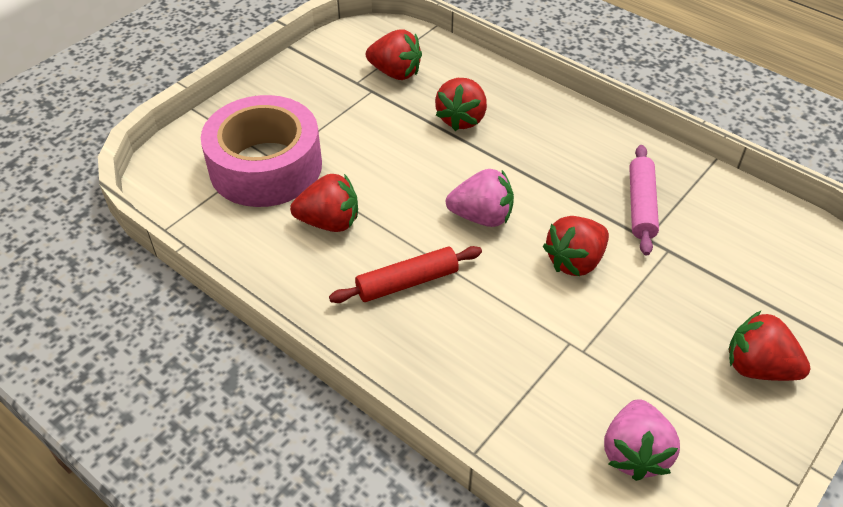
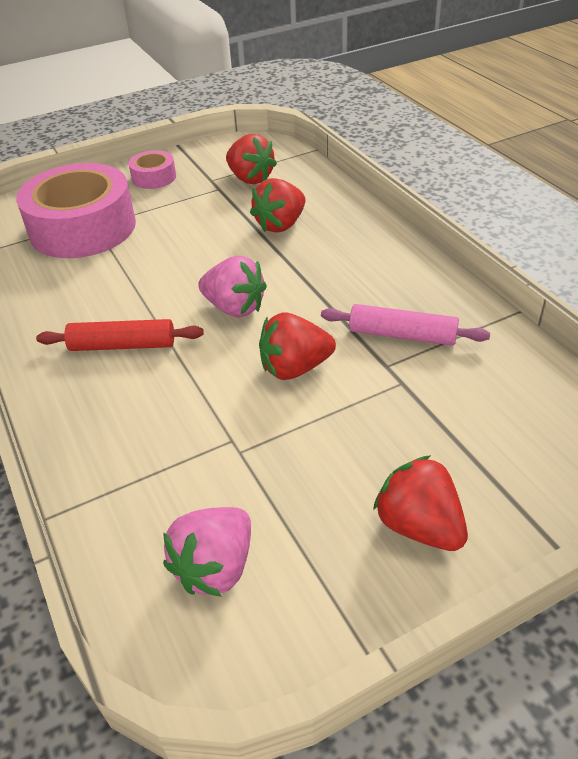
camera: 25 degrees right, 5 degrees down
red strawberry [290,174,358,232] -> none
pink rolling pin [629,145,659,256] -> pink rolling pin turned 75 degrees clockwise [321,304,490,346]
none -> pink tape [128,150,176,189]

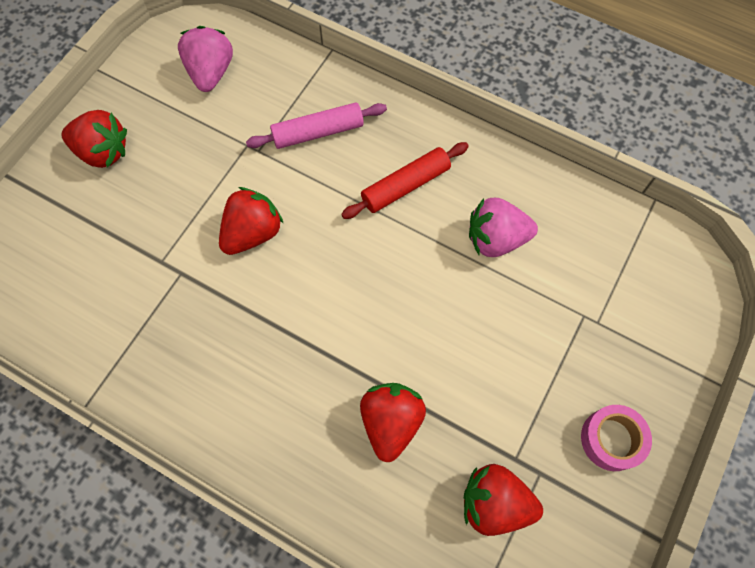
camera: 145 degrees right, 25 degrees up
pink tape [16,163,136,258] -> none
pink strawberry [198,256,267,317] -> pink strawberry moved to [469,198,538,257]
pink rolling pin [321,304,490,346] -> pink rolling pin moved to [246,102,387,149]

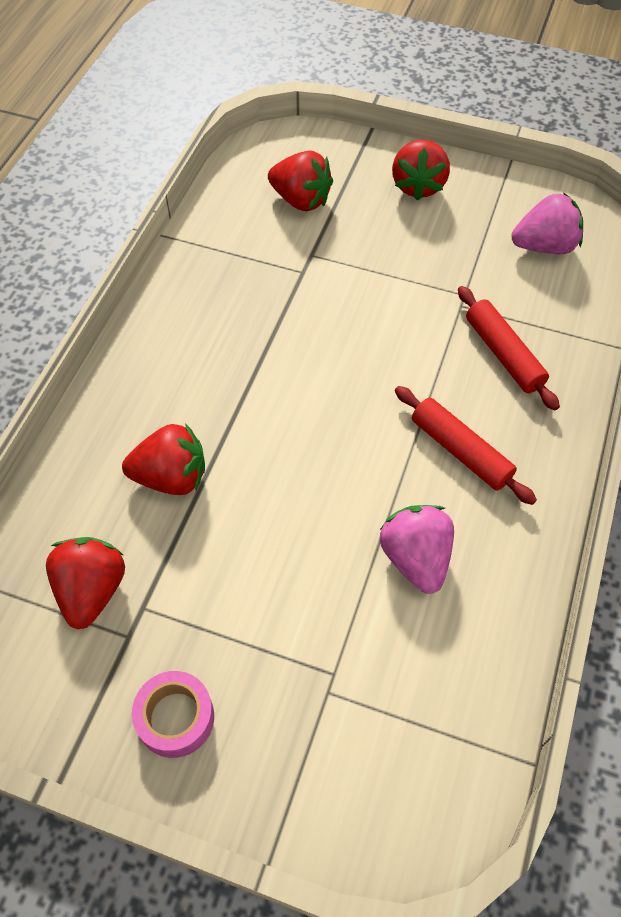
camera: 80 degrees right, 10 degrees down
red strawberry [219,187,284,255] -> red strawberry moved to [268,151,333,211]
pink rolling pin [246,102,387,149] -> red rolling pin [458,286,560,410]

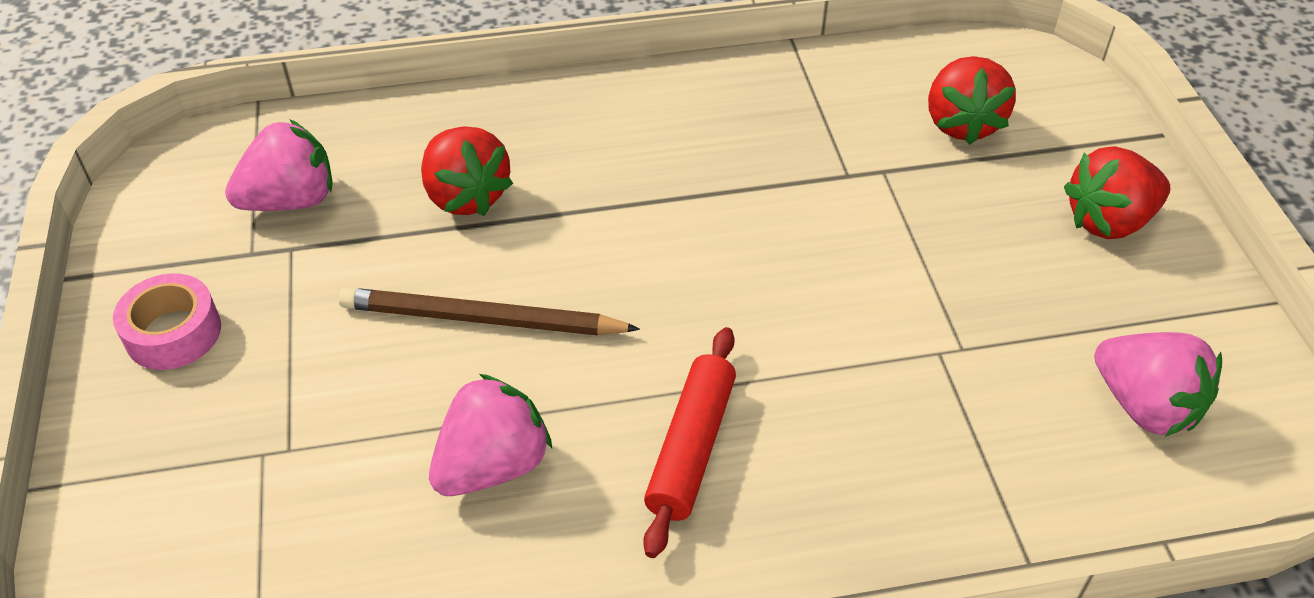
camera: 60 degrees right, 10 degrees down
red strawberry [46,537,125,629] -> pink strawberry [225,119,332,211]
red rolling pin [458,286,560,410] -> none
none -> brown pencil [339,288,640,336]

